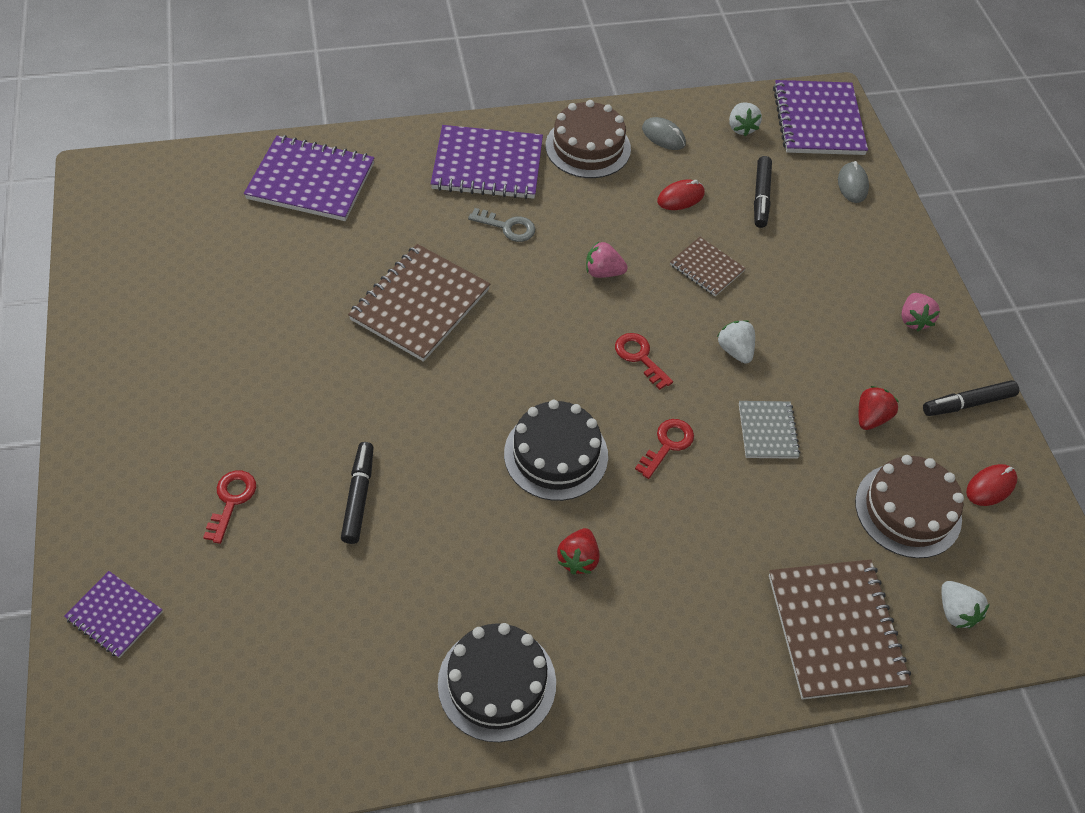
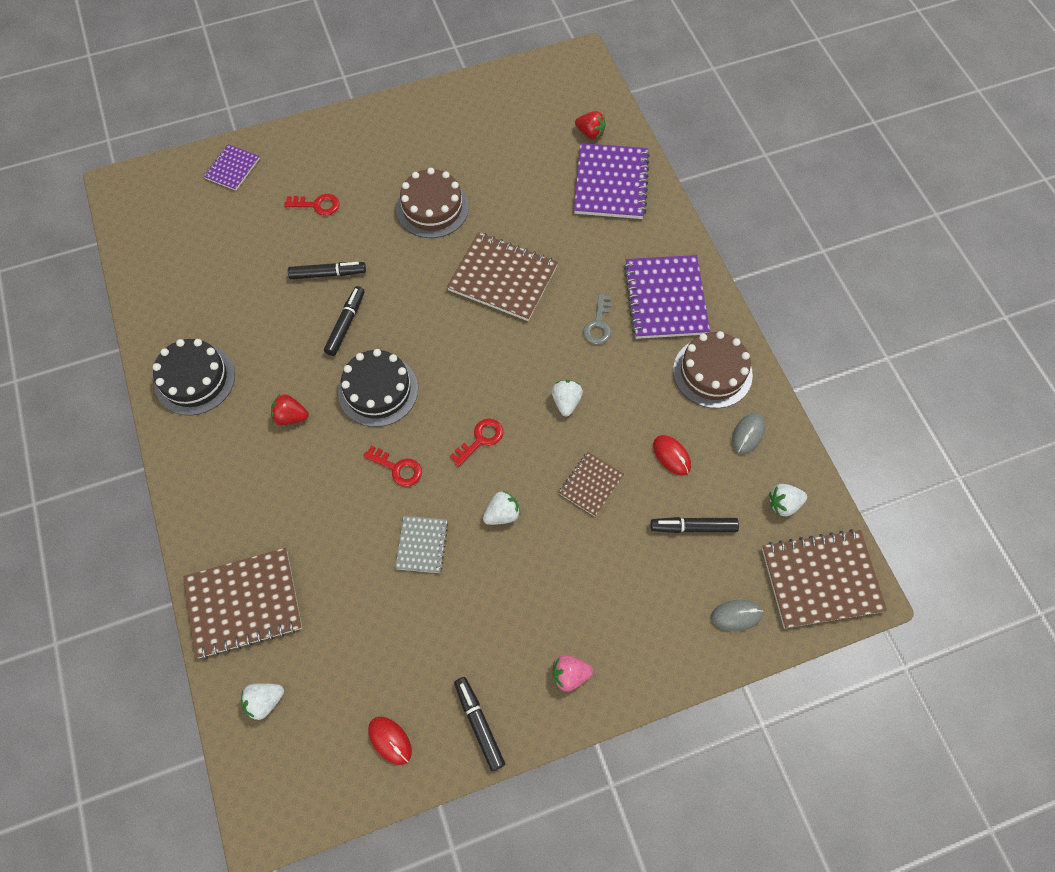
camera: 85 degrees right, 10 degrees up
pink strawberry [586,241,628,278] -> white strawberry [552,380,583,416]
grey notebook [739,401,800,459] -> grey notebook turned 75 degrees counterclockwise [395,516,448,573]
purple notebook [773,80,868,155] -> brown notebook [762,529,887,628]
brown cake [855,455,964,558] -> brown cake moved to [396,168,469,238]
red strawberry [859,386,899,430] -> red strawberry moved to [575,111,606,139]
none -> black marker [324,286,365,356]

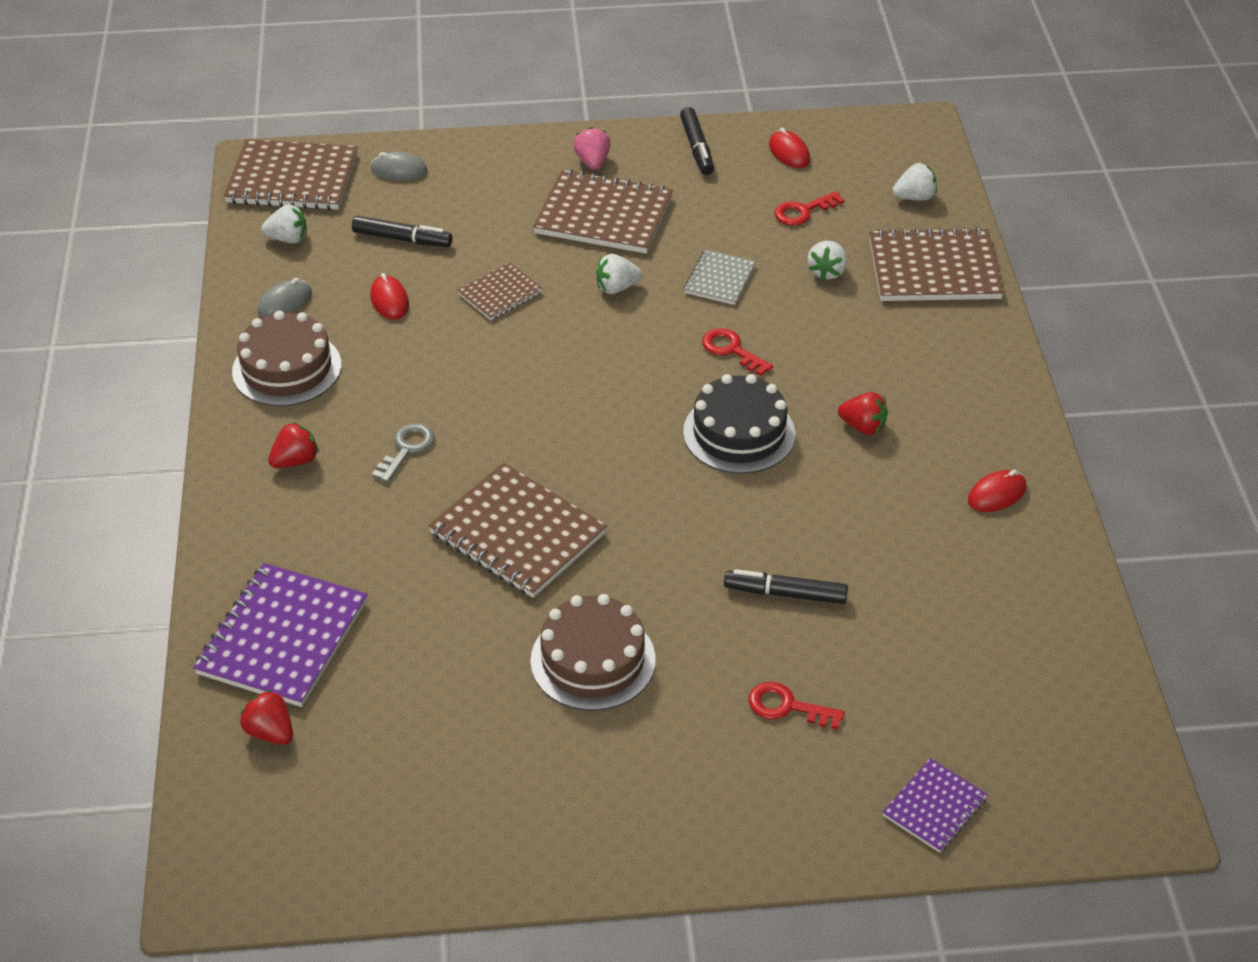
camera: 165 degrees left, 20 degrees down
black cake [153,339,235,416] -> red mouse [968,470,1027,512]
black marker [324,286,365,356] -> none
red key [450,419,503,467] -> red key moved to [774,191,844,226]
white strawberry [552,380,583,416] -> white strawberry moved to [808,241,847,280]
pink strawberry [553,655,593,692] -> pink strawberry turned 105 degrees counterclockwise [573,127,611,170]
purple notebook [624,255,710,339] -> red strawberry [268,422,319,468]
none -> brown notebook [533,169,673,254]

